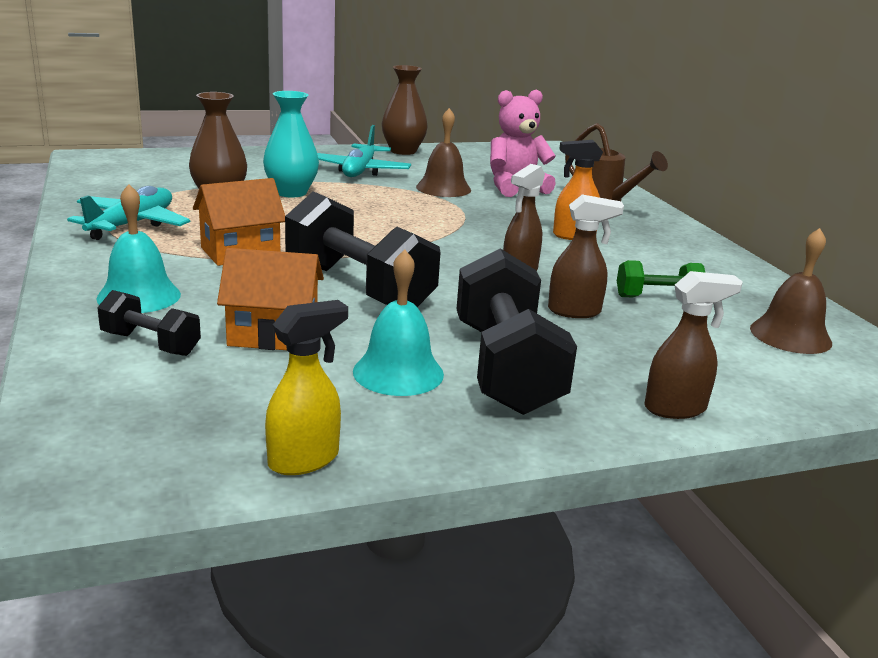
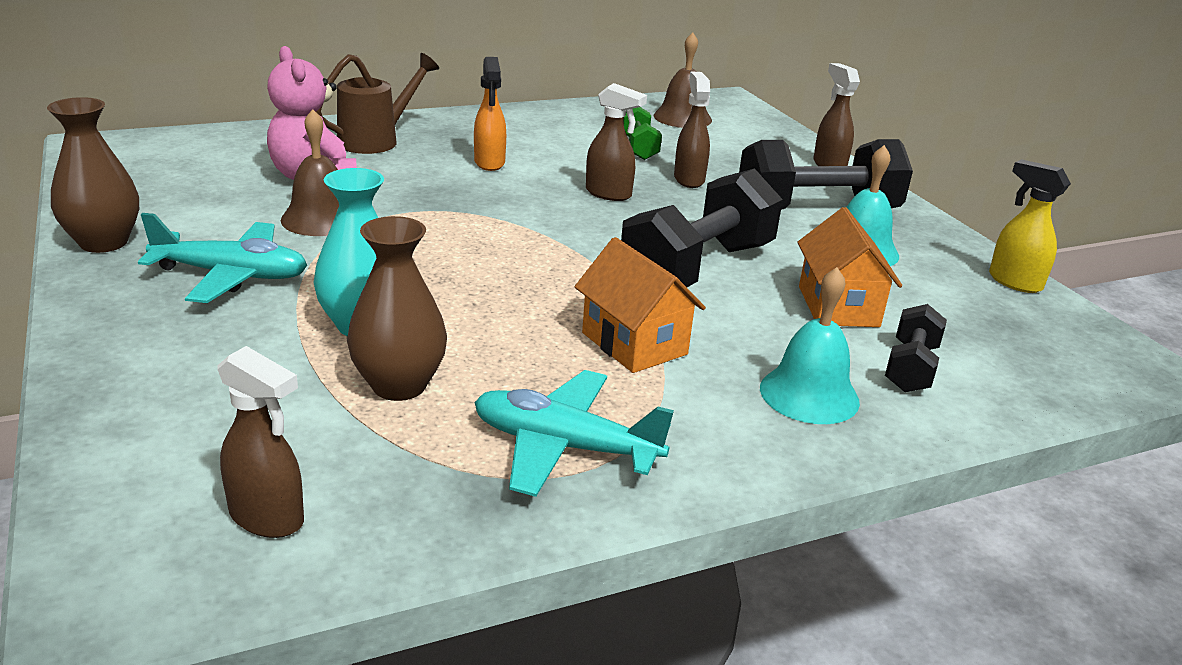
camera: 95 degrees left, 5 degrees up
none -> brown spray bottle [217,346,304,538]

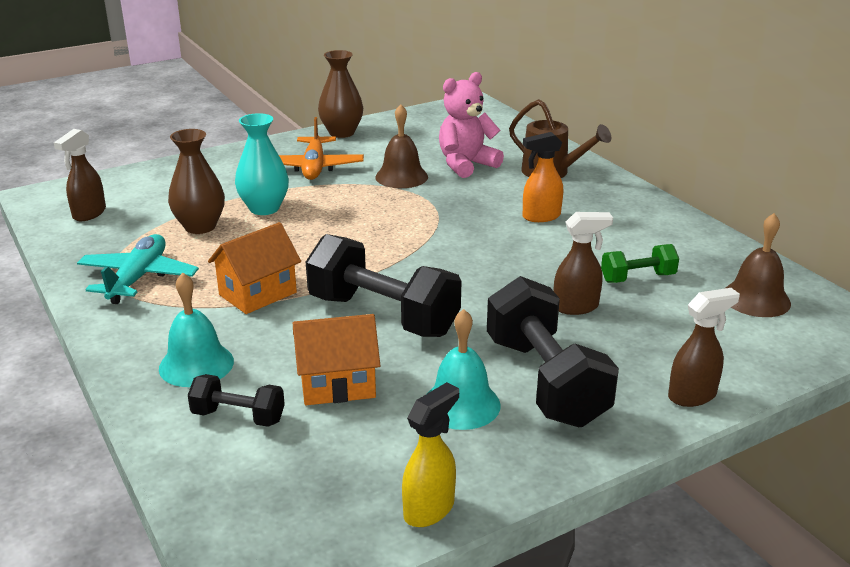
camera: 85 degrees right, 0 degrees up
turquoise plane [138,213,307,303] -> orange plane [279,117,364,180]
brown spray bottle [586,83,647,201] -> none

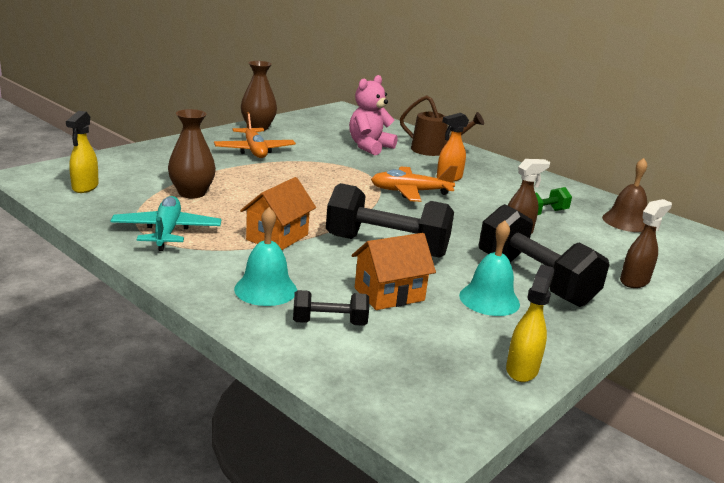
camera: 20 degrees left, 5 degrees down
brown spray bottle [54,129,106,221] -> yellow spray bottle [66,111,99,193]
turquoise vase [235,113,289,215] -> none
brown bell [375,104,428,188] -> none
none -> orange plane [371,166,458,202]

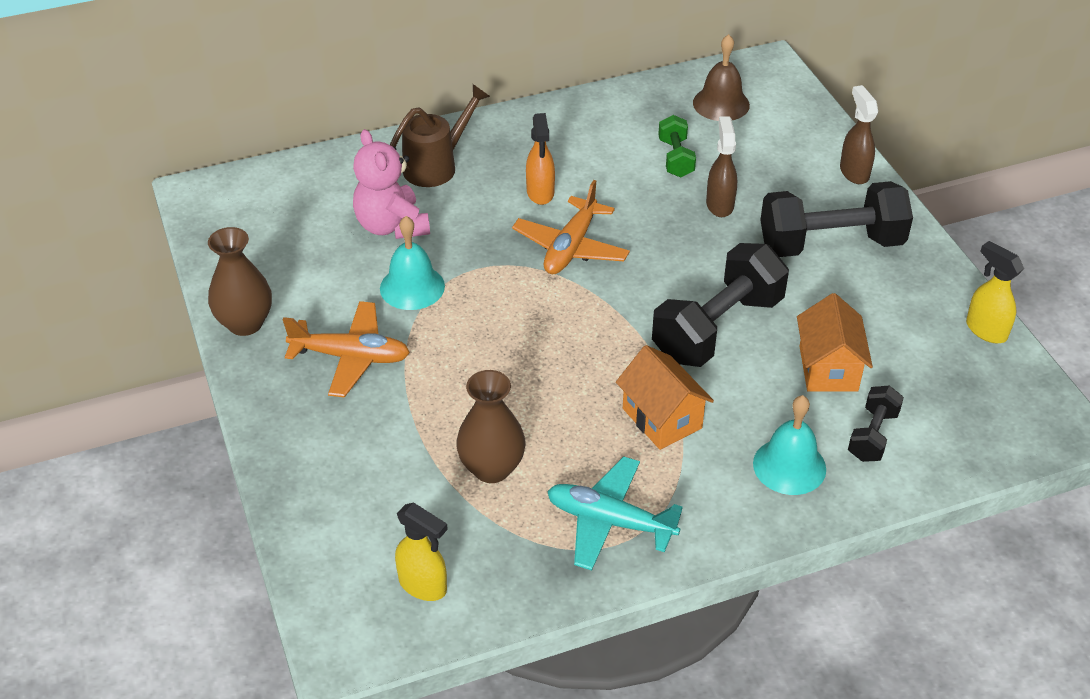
camera: 60 degrees left, 20 degrees up
turquoise bell [459,220,520,316] -> turquoise bell moved to [380,216,445,310]

